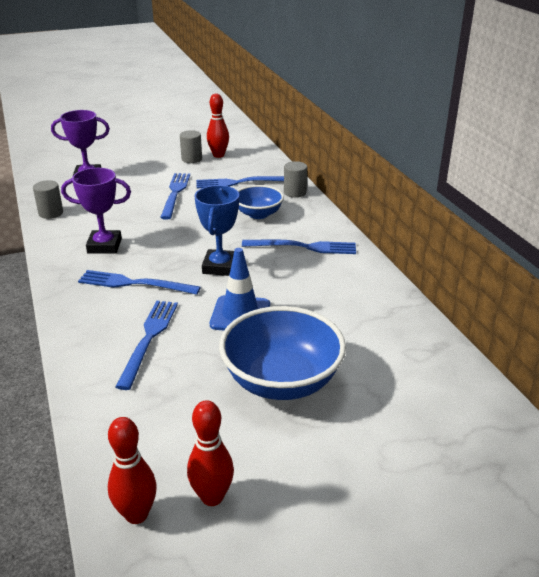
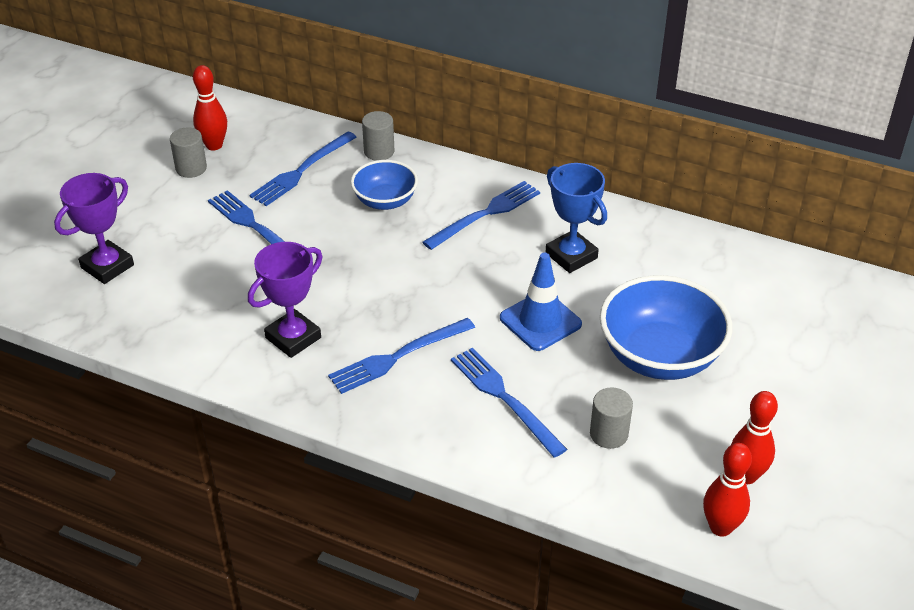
camera: 45 degrees left, 10 degrees up
grey cylinder [33,180,63,219] -> grey cylinder moved to [590,387,633,449]
blue trophy [194,185,239,276] -> blue trophy moved to [545,163,607,273]

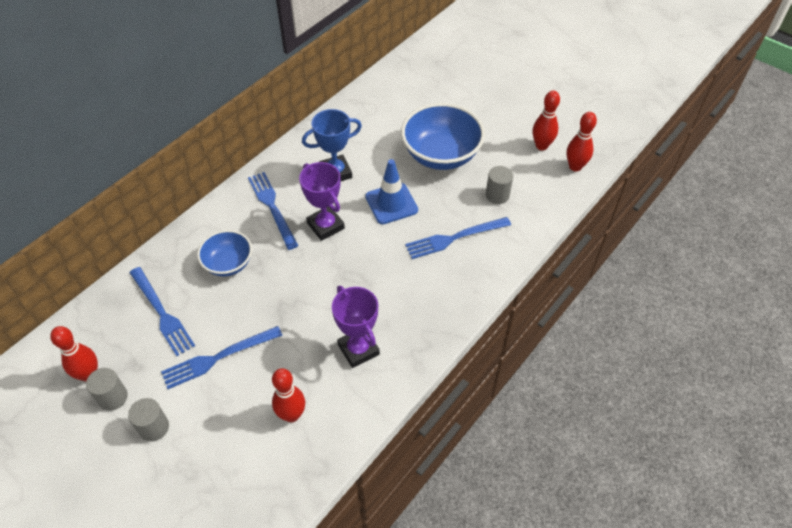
camera: 75 degrees left, 10 degrees up
purple trophy [54,173,134,284] -> purple trophy moved to [299,162,345,241]
blue fork [328,318,475,394] -> none
grey cylinder [362,111,395,161] -> grey cylinder moved to [128,398,169,442]
none -> red bowling pin [272,368,305,422]

